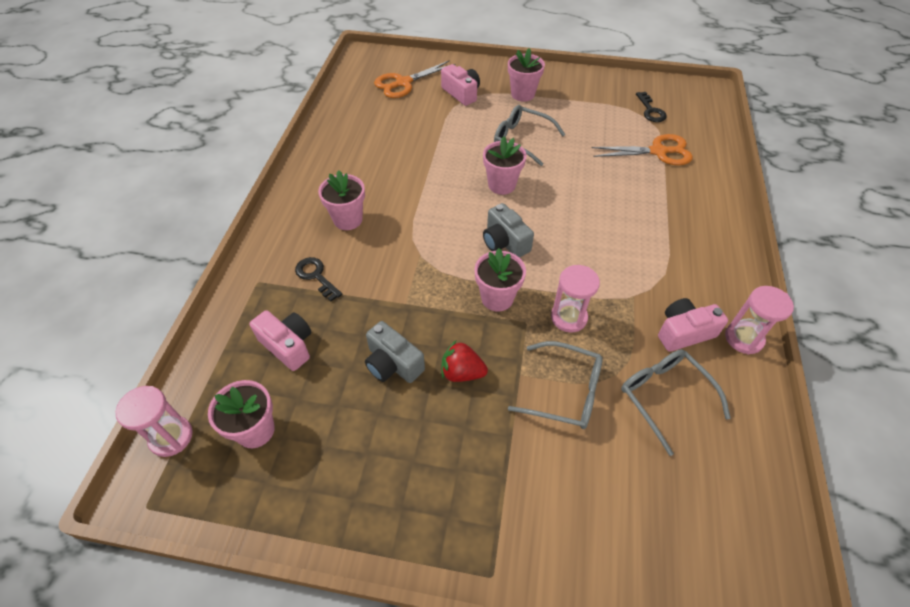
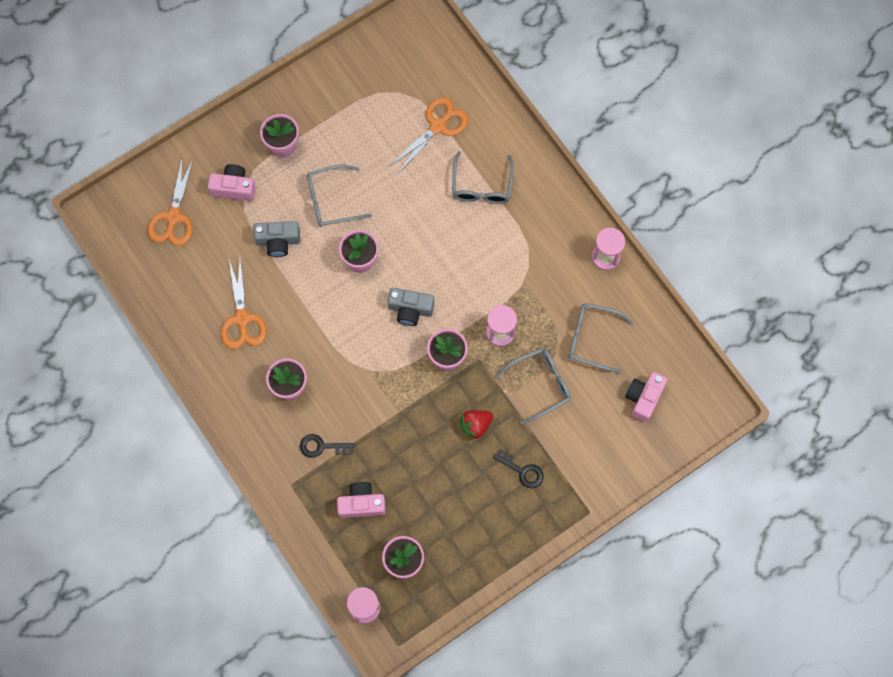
camera: 45 degrees left, 20 degrees up
grey camera [365,321,425,383] -> grey camera moved to [253,221,300,257]
black key [636,92,667,122] -> black key moved to [493,449,543,488]
pink camera [658,298,728,352] -> pink camera moved to [625,372,667,422]
none -> orange scissors [221,259,267,349]
none -> grey glasses [452,151,514,204]

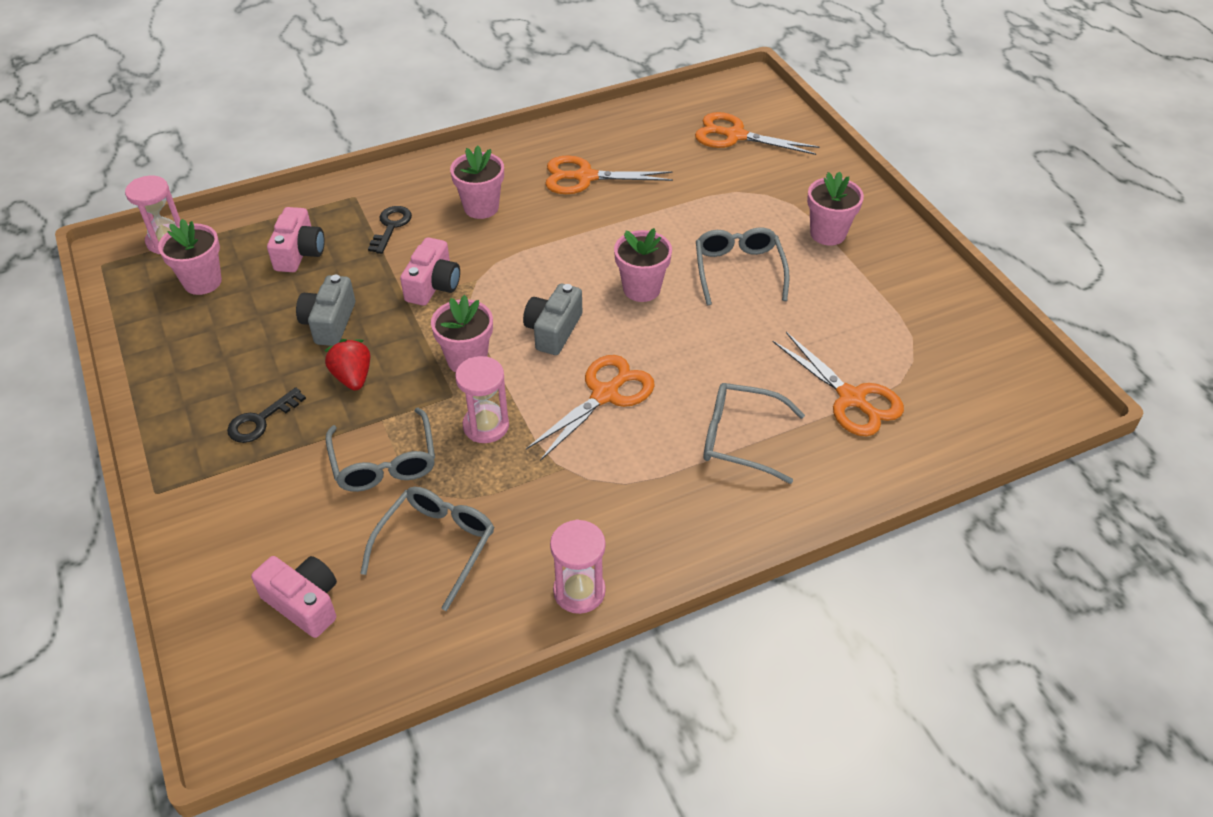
camera: 100 degrees right, 25 degrees down
pink camera [208,164,256,201] -> pink camera moved to [400,237,460,306]
grey camera [253,221,300,257] -> grey camera moved to [296,275,355,346]
none -> orange scissors [526,355,655,461]

